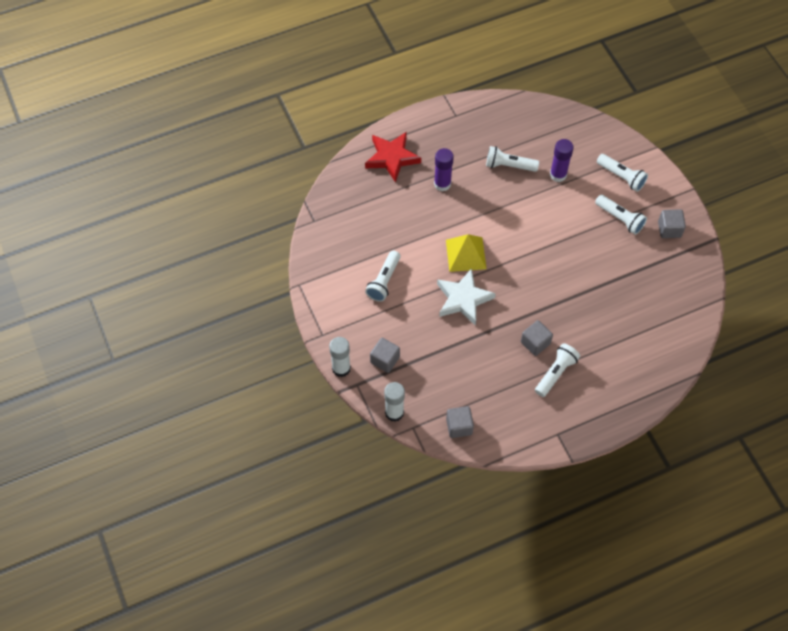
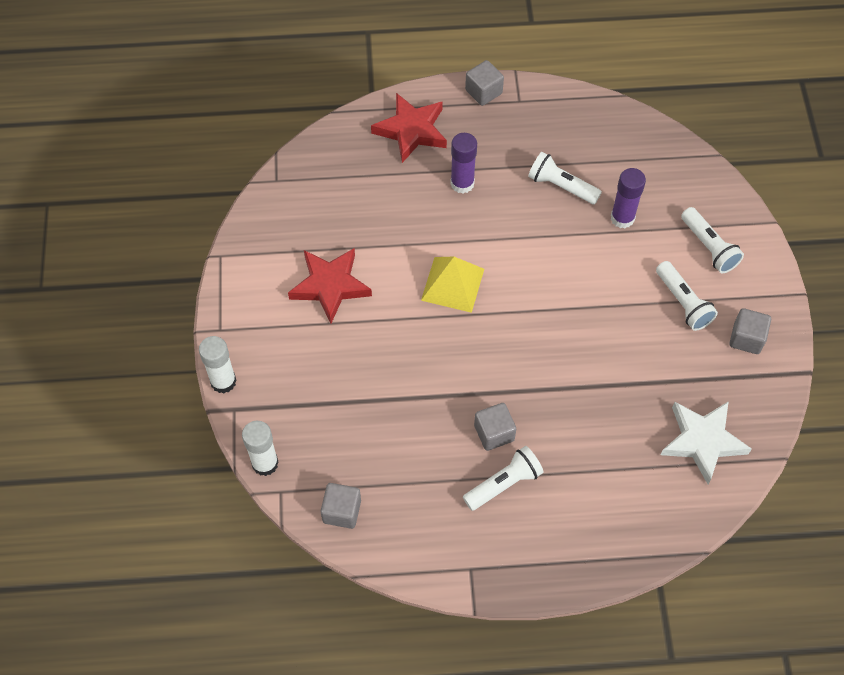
camera: 20 degrees right, 0 degrees up
white flashlight [365,251,401,302] -> red star [288,248,372,323]
grey cube [370,338,400,373] -> grey cube moved to [465,60,504,106]
white star [437,268,496,326] -> white star moved to [661,401,752,484]

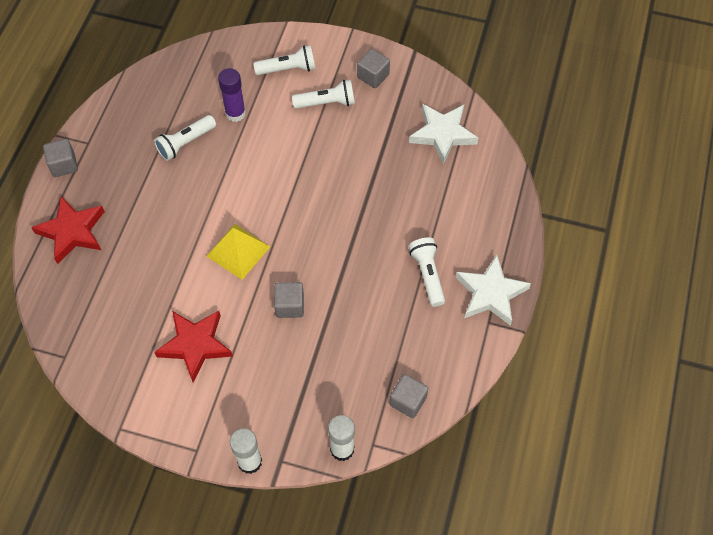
camera: 70 degrees left, 0 degrees up
purple glue stick [450,133,477,194] -> none
grey cube [474,403,516,451] -> grey cube moved to [274,282,304,318]
none -> white star [456,255,531,326]

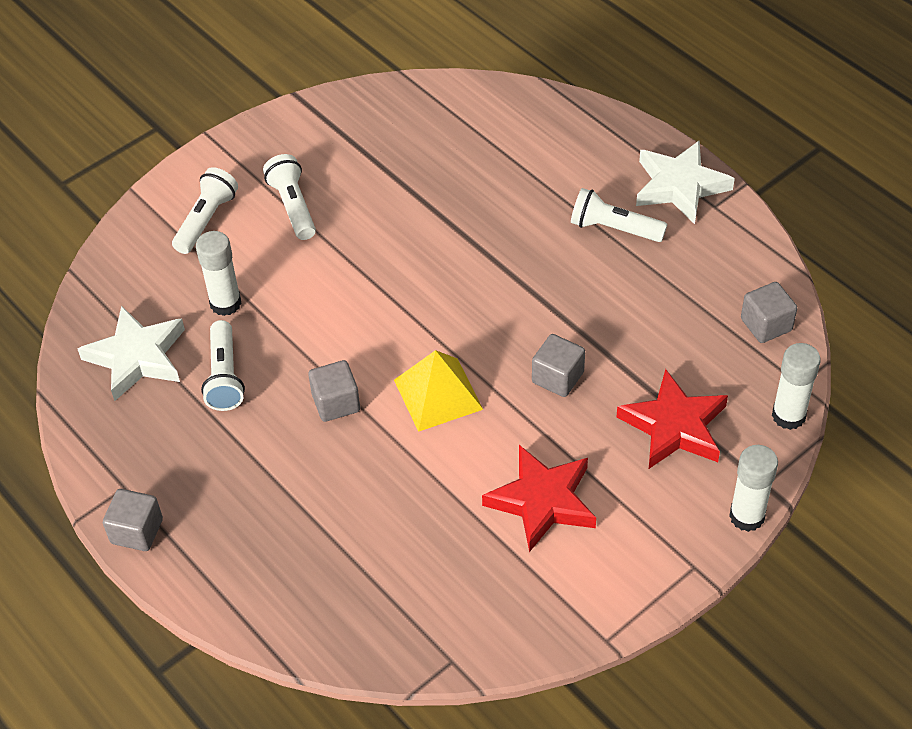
camera: 55 degrees left, 10 degrees down
red star [31,196,105,264] -> red star moved to [616,369,728,469]
purple glue stick [218,68,246,122] -> white glue stick [196,231,242,316]
white flashlight [292,80,355,109] -> white flashlight turned 45 degrees counterclockwise [263,154,316,240]
grey cube [357,49,390,88] -> grey cube moved to [308,360,360,422]
white star [409,104,478,165] -> white star moved to [77,305,185,401]

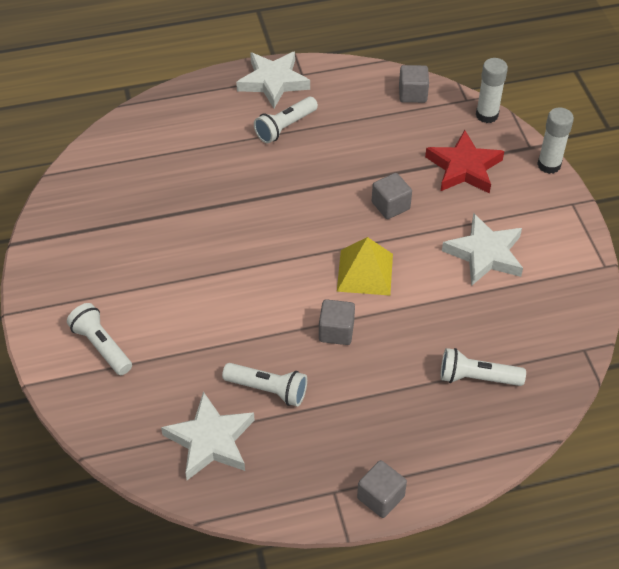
camera: 65 degrees left, 0 degrees up
white glue stick [196,231,242,316] -> none
white flashlight [263,154,316,240] -> white flashlight moved to [440,348,526,386]
red star [482,445,596,552] -> white star [442,213,523,286]

